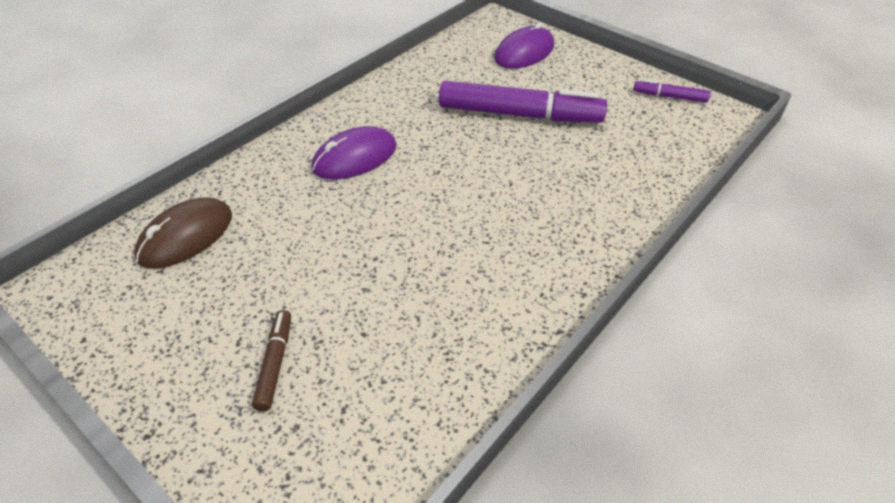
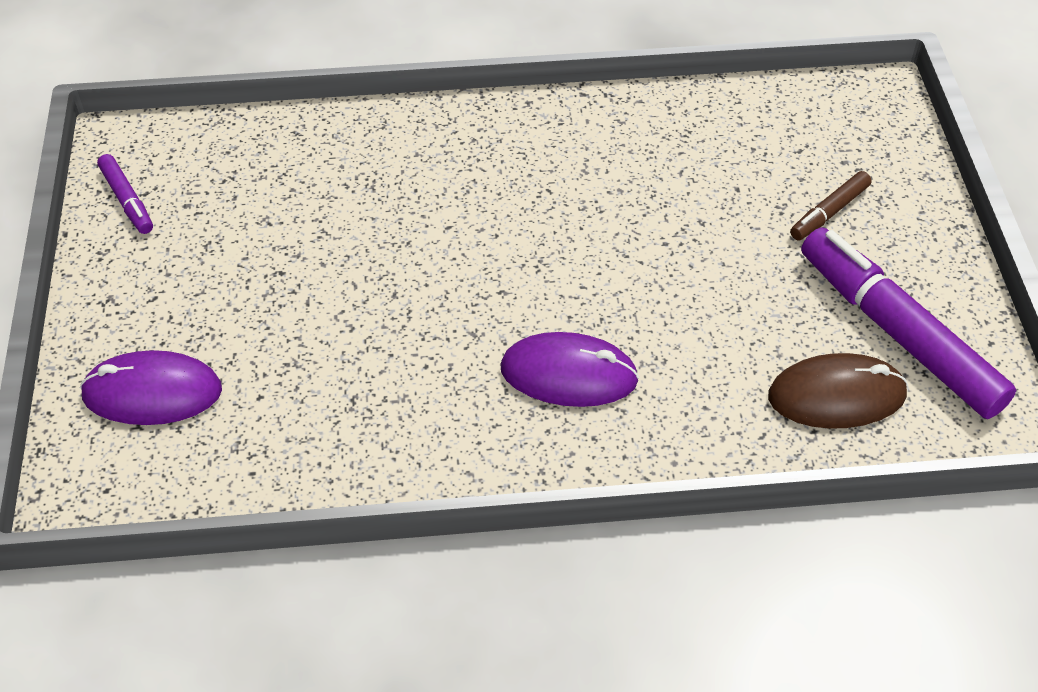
camera: 135 degrees left, 5 degrees up
purple marker [439,81,607,123] -> purple marker moved to [801,227,1016,419]

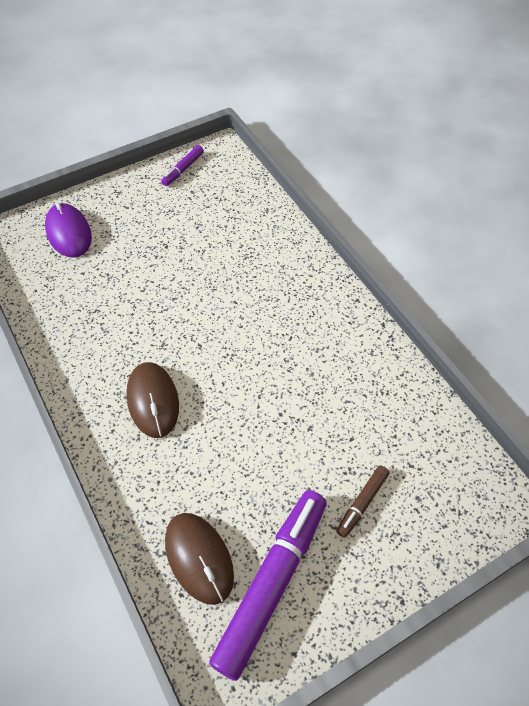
camera: 65 degrees right, 5 degrees up
purple mouse [500,332,639,407] -> brown mouse [126,362,179,438]
brown marker [790,171,872,240] -> brown marker turned 75 degrees counterclockwise [336,465,389,538]

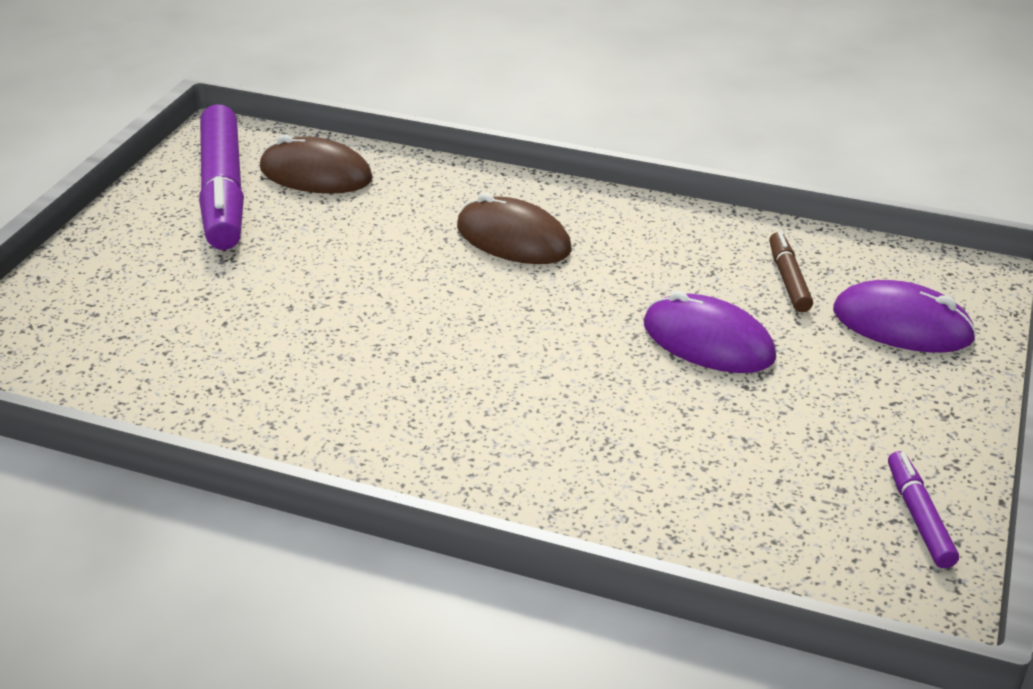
camera: 140 degrees right, 20 degrees down
brown marker [336,465,389,538] -> brown marker moved to [769,232,813,312]
none -> purple mouse [643,291,776,373]

